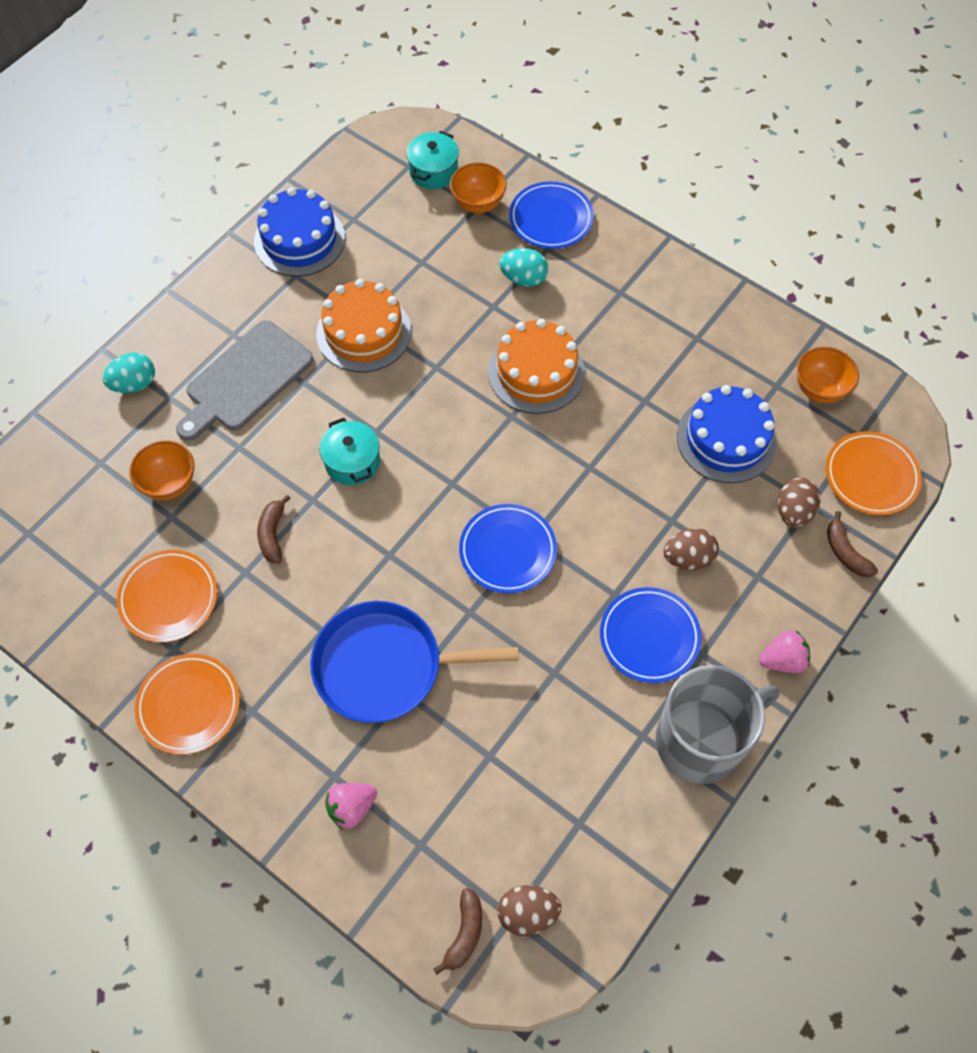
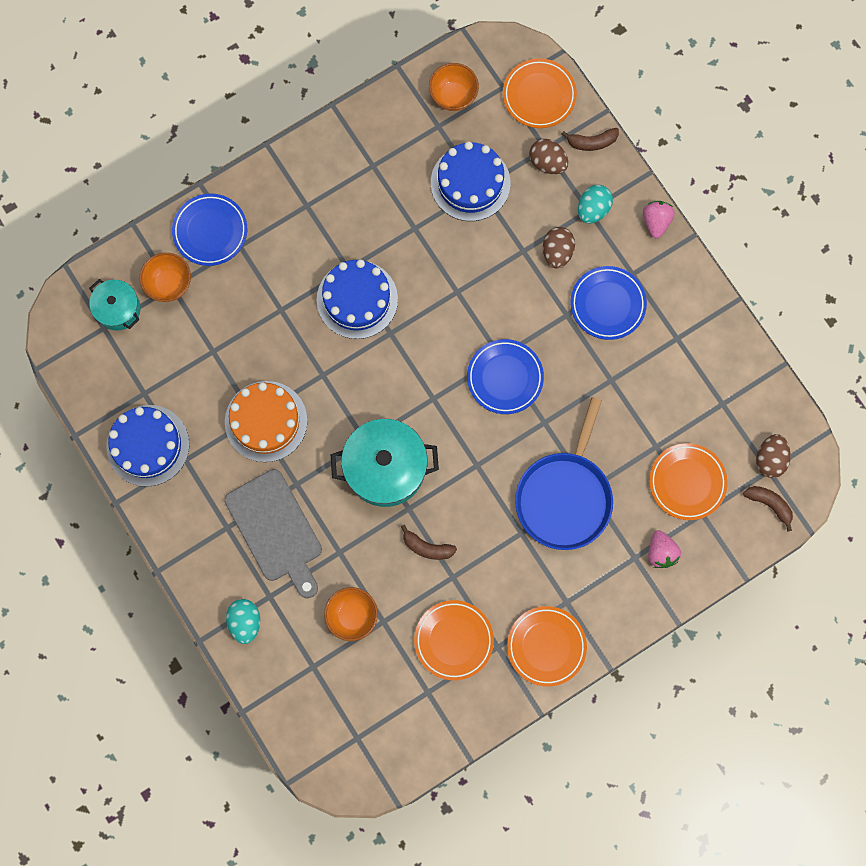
camera: 70 degrees left, 15 degrees up
turquoise pot [319,418,380,485] -> turquoise pot [331,419,439,507], size x1.73
orange cake [488,319,585,414] -> blue cake [317,259,398,339]
turquoise egg [499,248,548,287] -> turquoise egg moved to [578,185,613,224]
grey mug [656,665,780,784] -> none
none -> orange plate [649,443,728,520]

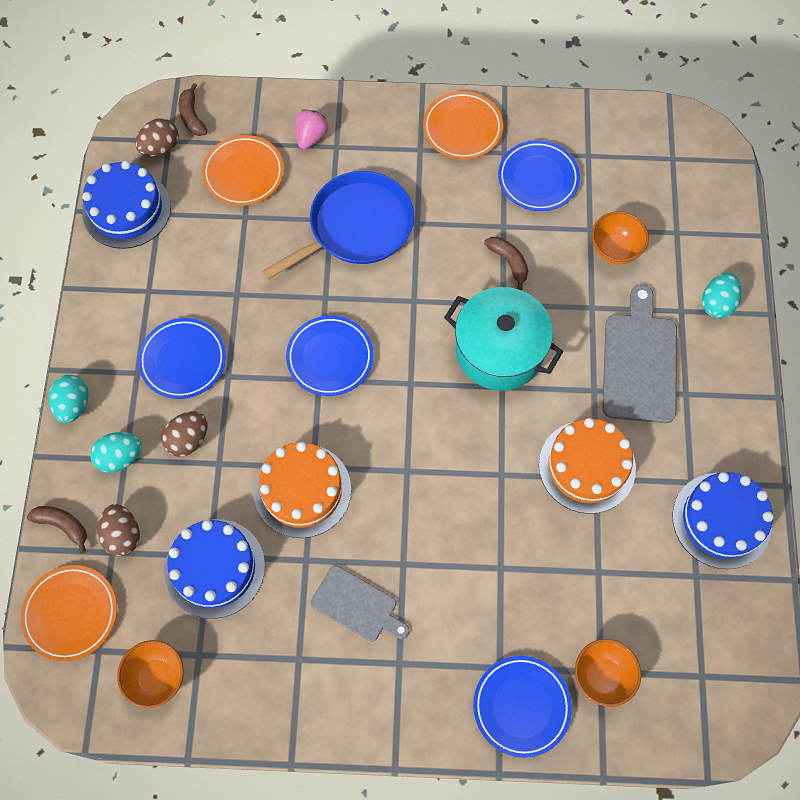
camera: 145 degrees left, 10 degrees down
turquoise pot [89,279,141,331] -> none
blue cake [317,259,398,339] -> blue cake moved to [82,161,171,249]
orange plate [414,600,494,680] -> blue plate [498,140,580,211]
pink strawberry [643,201,675,238] -> turquoise egg [49,375,89,423]
none -> orange cake [254,442,351,538]
none -> grey cutting board [311,565,409,641]

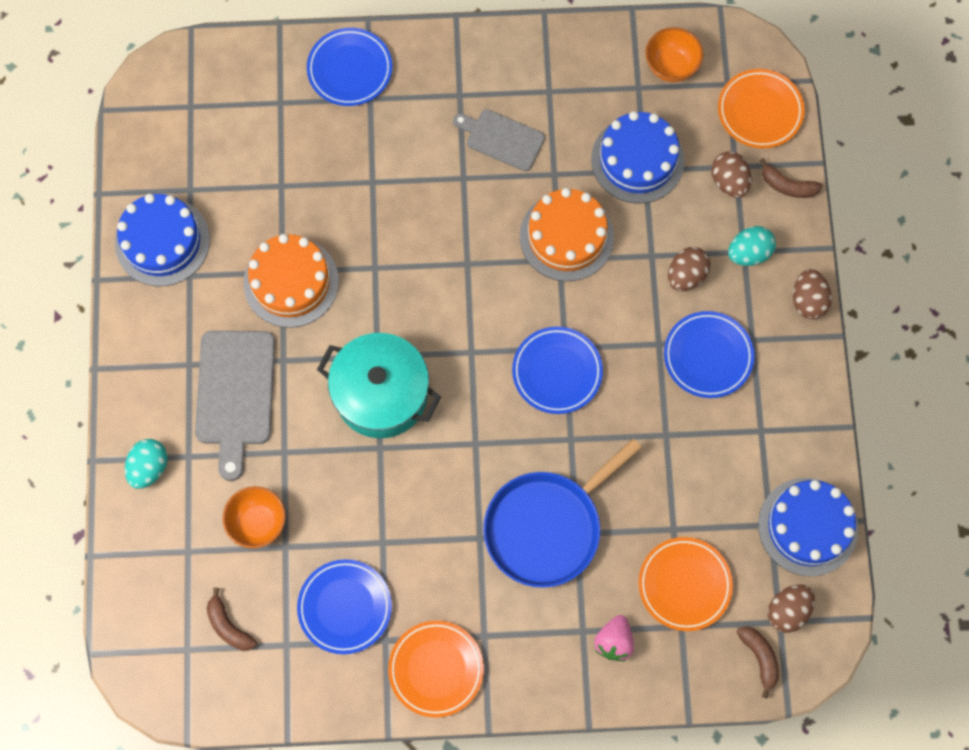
camera: 175 degrees right, 5 degrees up
turquoise egg [49,375,89,423] -> brown egg [793,269,832,319]
brown banana [484,237,528,290] -> brown banana moved to [207,588,257,651]
orange bowl [575,639,641,707] -> none

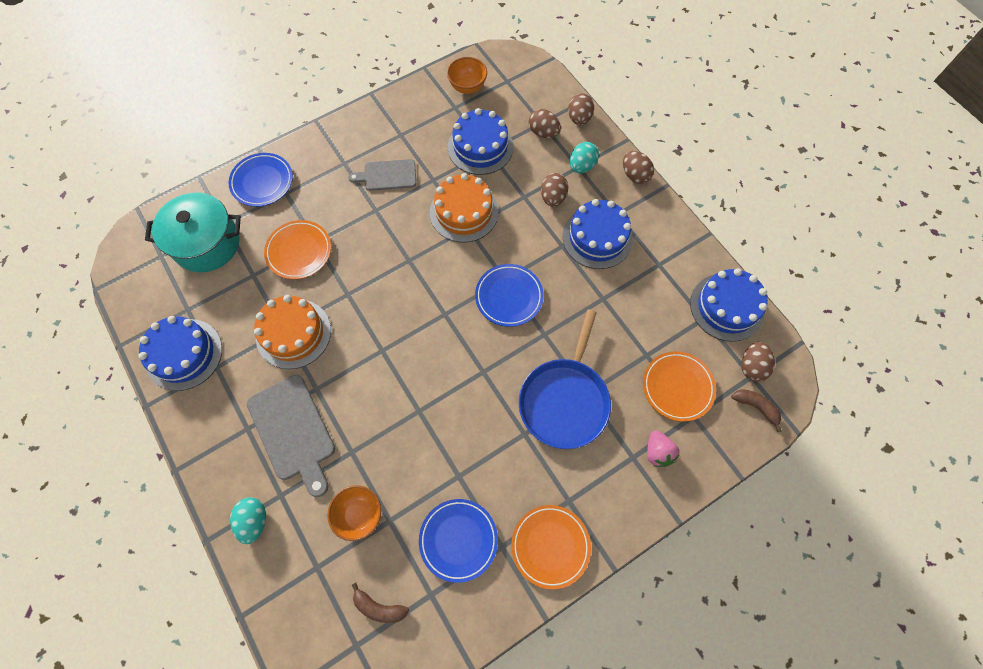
camera: 30 degrees left, 5 degrees down
turquoise pot [317,333,441,438] -> turquoise pot moved to [145,193,241,272]
blue plate [664,311,755,398] -> blue cake [562,199,633,269]
orange plate [718,69,805,148] -> orange plate moved to [264,220,331,279]
brown banana [759,158,823,198] -> brown egg [568,93,594,125]

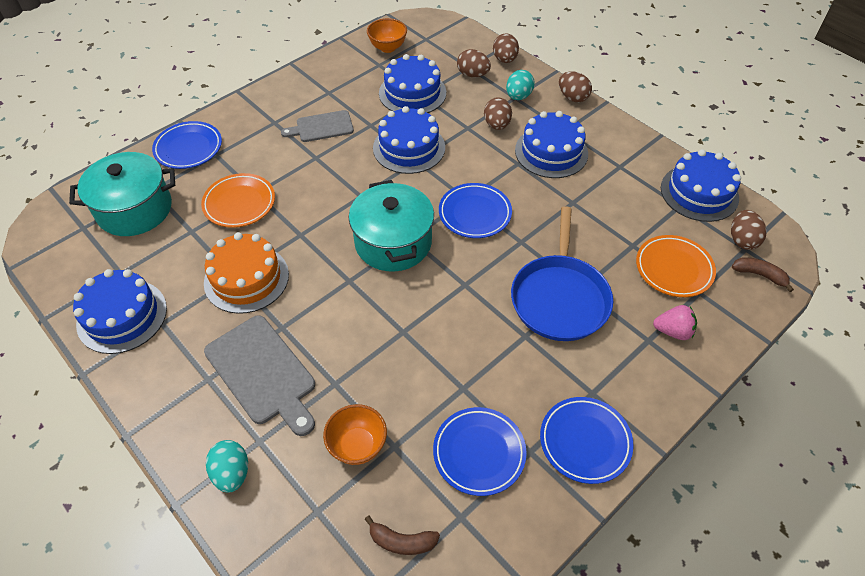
camera: 10 degrees left, 15 degrees down
orange cake [430,173,498,243] -> blue cake [373,106,445,174]
orange plate [511,505,591,589] -> blue plate [540,397,634,484]
pink strawberry [647,430,680,467] -> pink strawberry turned 60 degrees counterclockwise [653,305,697,340]
none -> turquoise pot [349,180,434,272]

